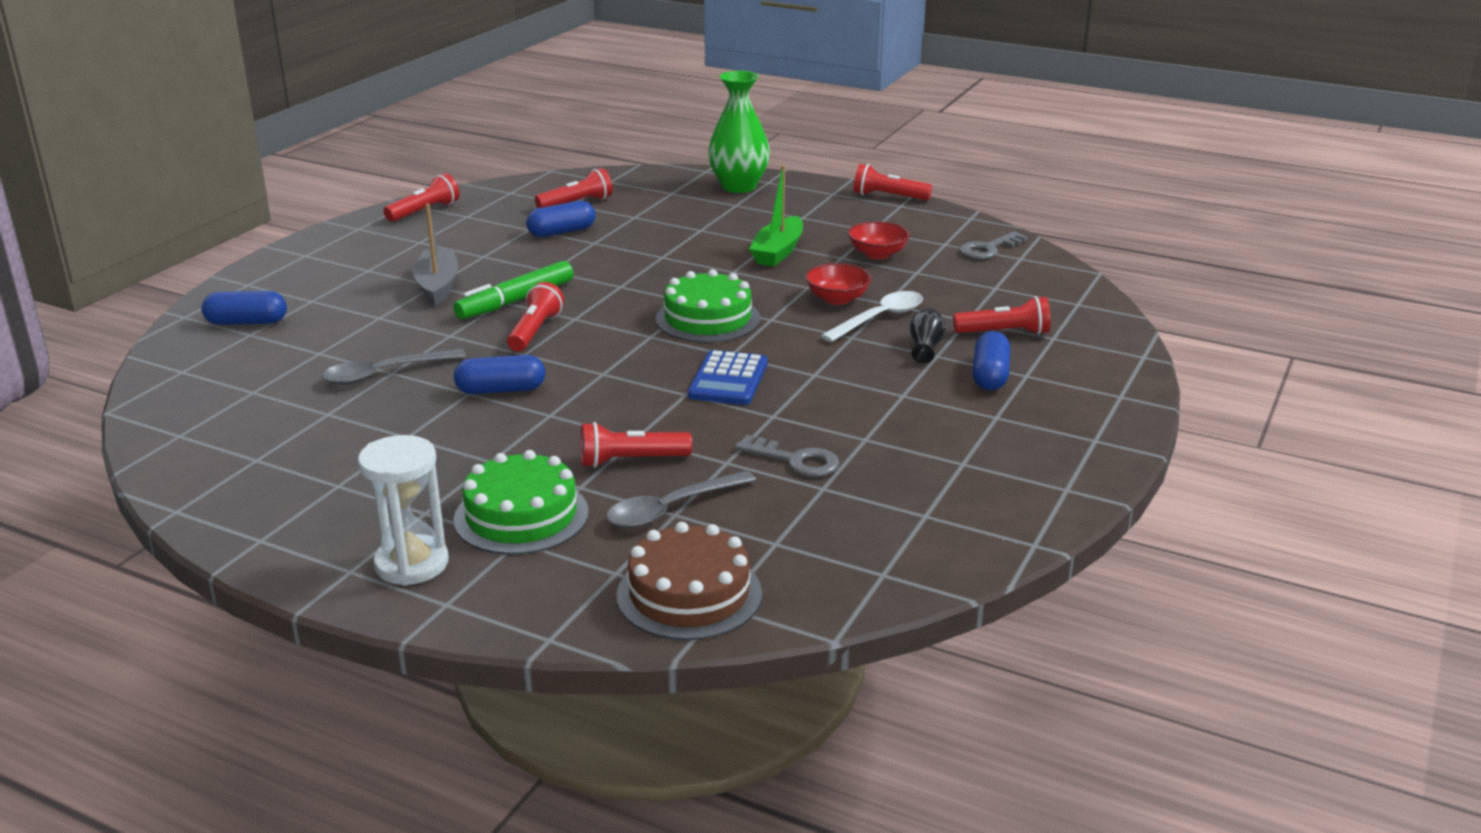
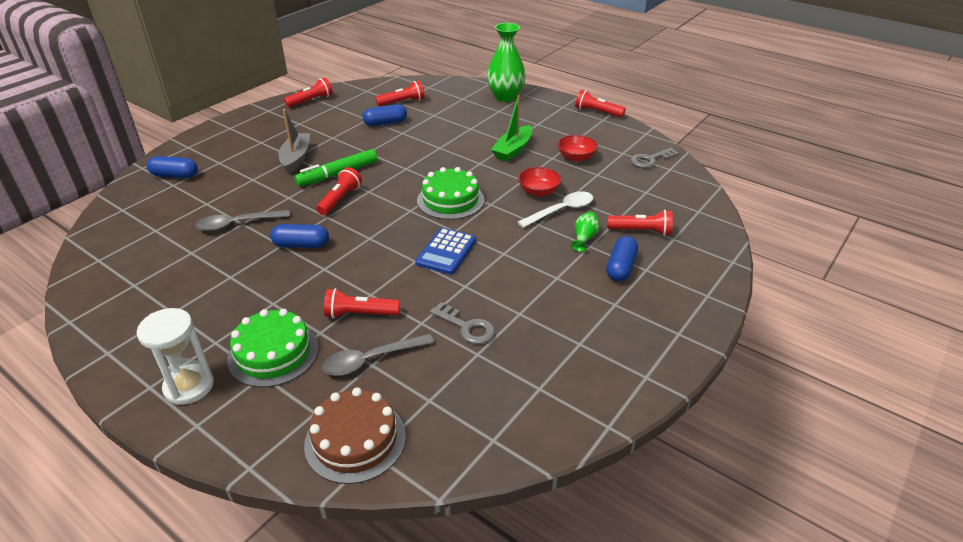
camera: 10 degrees right, 10 degrees up
black vase [910,308,946,363] -> green vase [571,212,600,252]

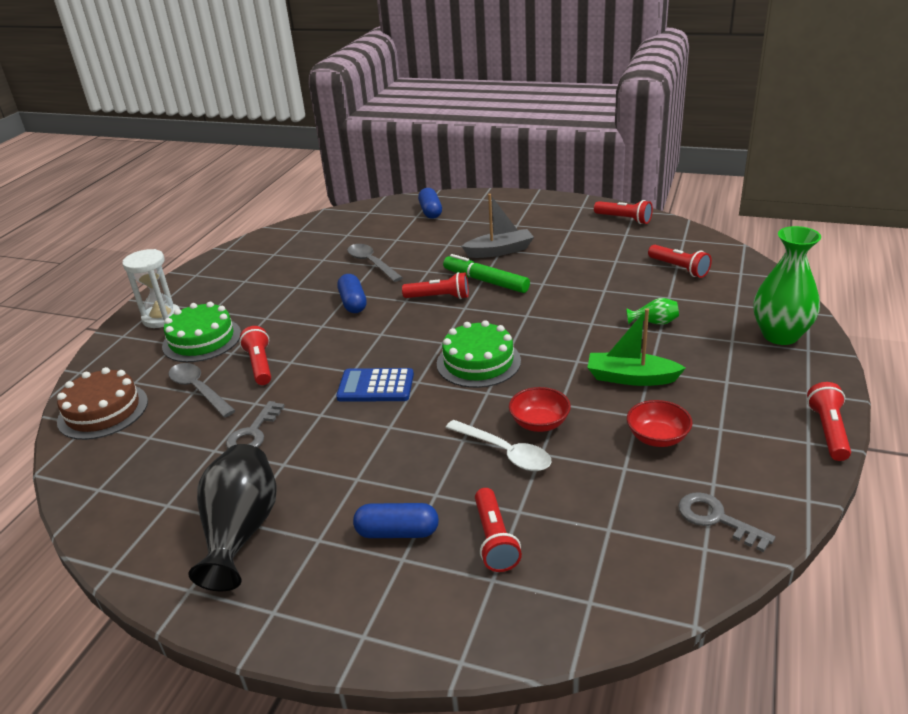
camera: 75 degrees right, 5 degrees down
blue capsule [362,104,407,126] -> none
green vase [571,212,600,252] -> green vase moved to [626,298,679,325]
none -> black vase [188,444,276,591]

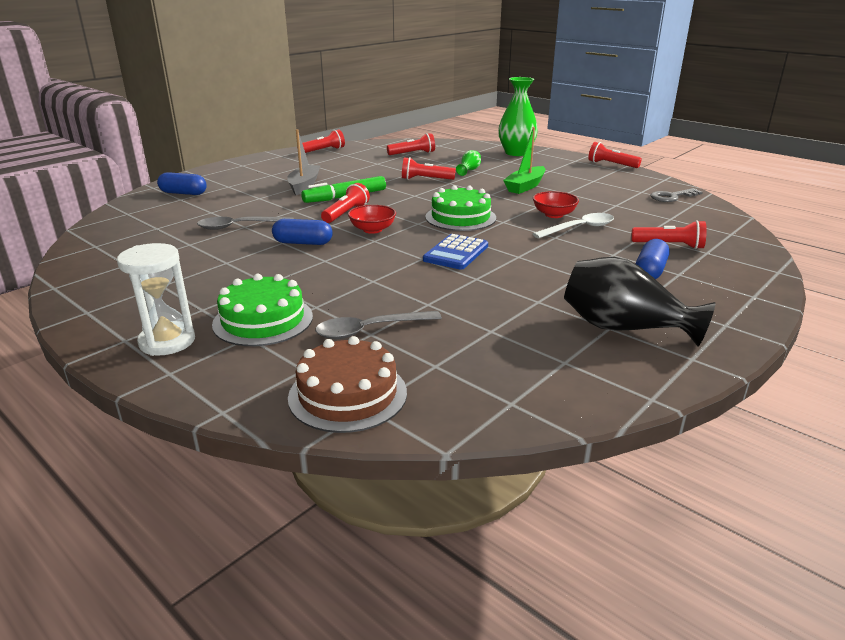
camera: 70 degrees left, 5 degrees down
grey key [226,401,285,448] -> none
red flashlight [240,326,271,385] -> red flashlight moved to [402,157,456,180]
red bowl [627,400,693,447] -> red bowl moved to [348,205,396,234]

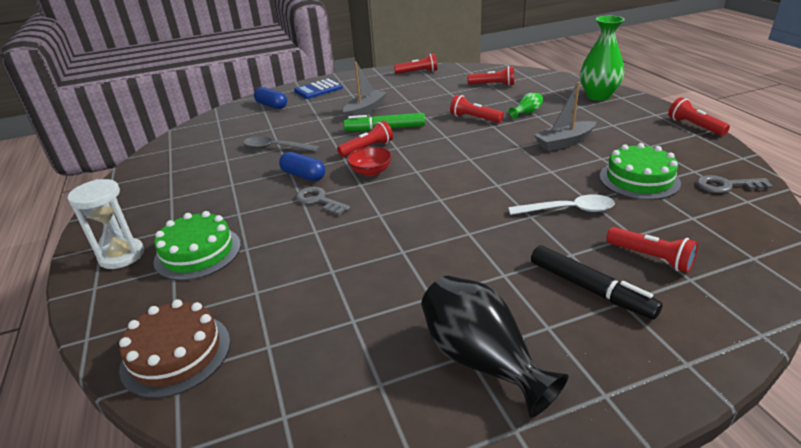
camera: 30 degrees right, 5 degrees up
grey spoon [315,311,442,339] -> none
blue calculator [423,234,488,270] -> blue calculator moved to [294,78,343,99]
green cake [425,185,496,231] -> green cake moved to [600,143,681,200]
green boat [503,127,546,194] -> grey boat [534,82,596,151]
red bowl [533,191,579,218] -> none
blue capsule [635,239,669,279] -> black marker [531,245,663,319]
none -> grey key [296,187,350,215]

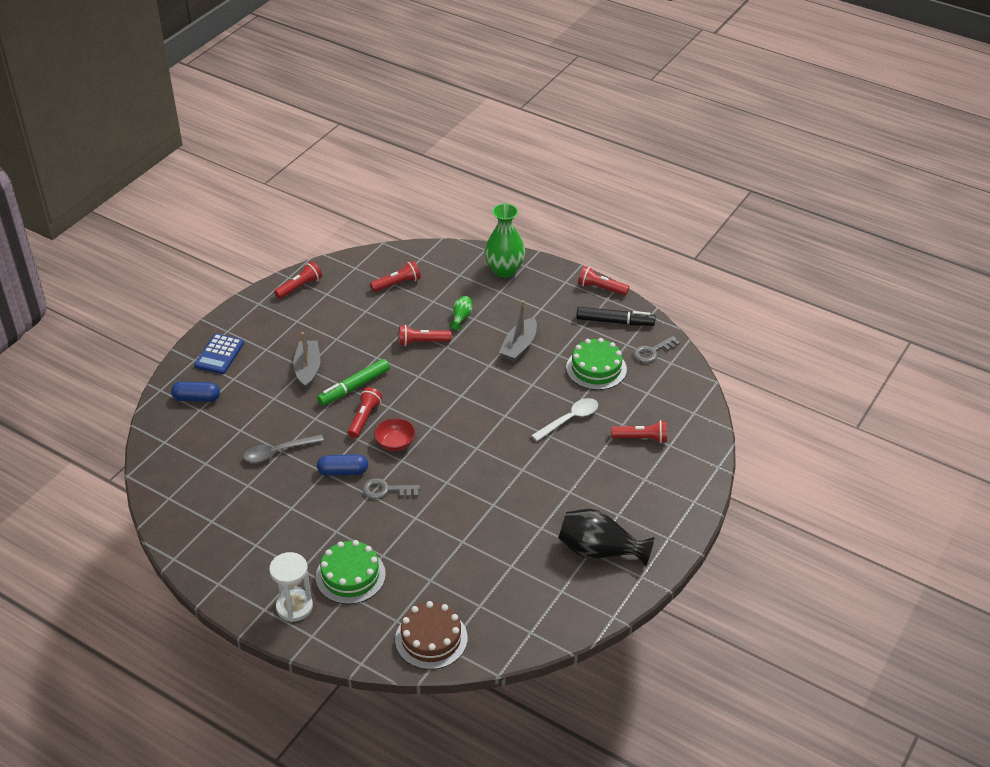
camera: 40 degrees left, 10 degrees up
black marker [531,245,663,319] -> black marker moved to [576,307,656,326]

